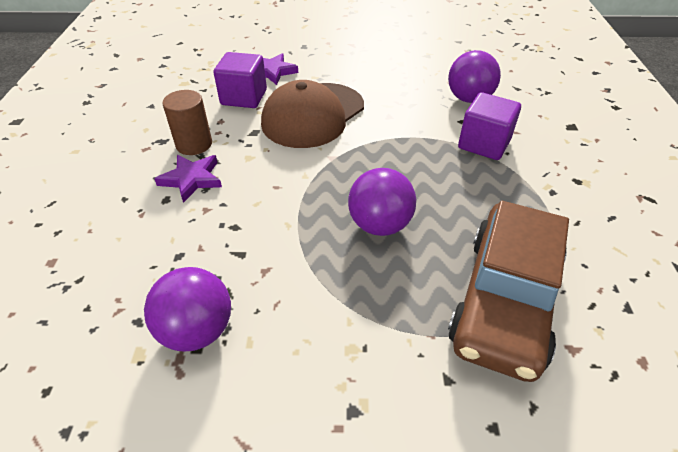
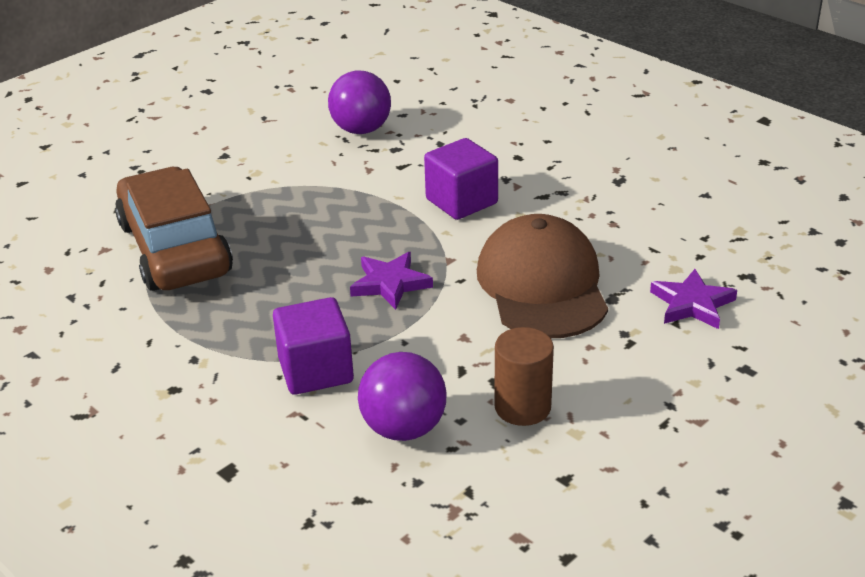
camera: 135 degrees right, 10 degrees down
purple star [154,155,222,203] -> purple star moved to [350,252,433,310]
brown cylinder [162,90,212,155] -> brown cylinder moved to [495,327,554,426]
purple cube [213,52,267,108] -> purple cube moved to [424,138,498,220]
purple ball [348,168,416,236] -> none

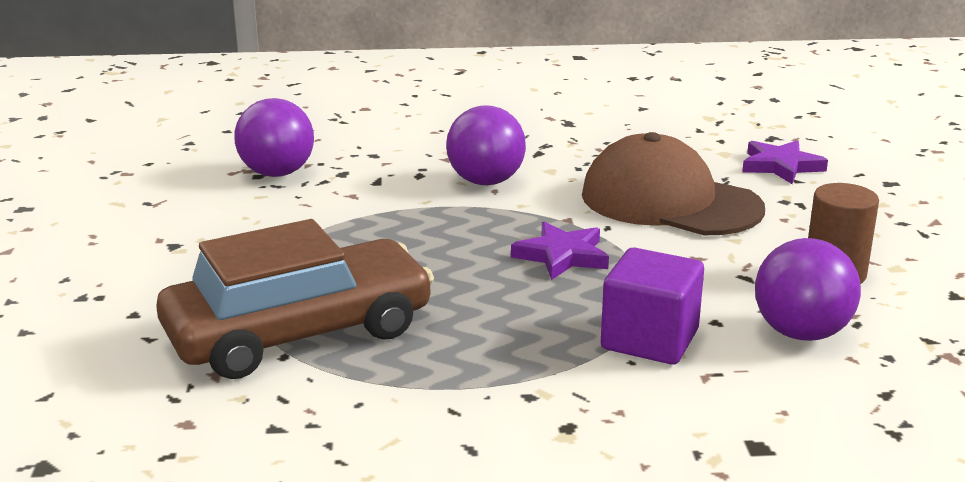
camera: 50 degrees left, 10 degrees down
brown car [115,167,233,291] -> brown car turned 135 degrees clockwise [156,219,434,379]
purple cube [424,138,498,220] -> purple ball [446,105,526,185]

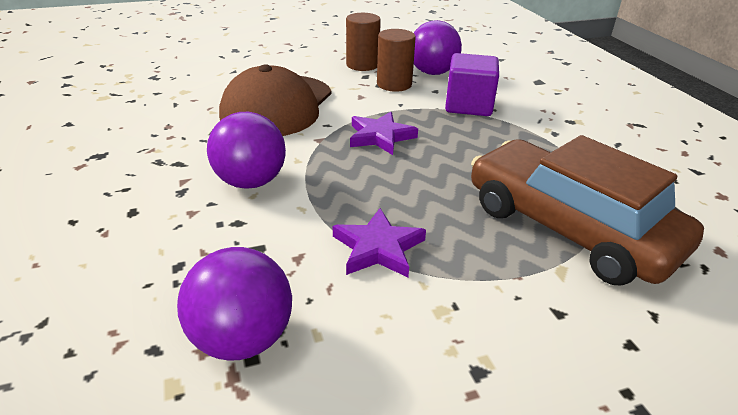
camera: 105 degrees left, 10 degrees up
purple star [742,140,828,184] -> purple star moved to [333,208,426,277]
none -> brown cylinder [377,29,416,91]

